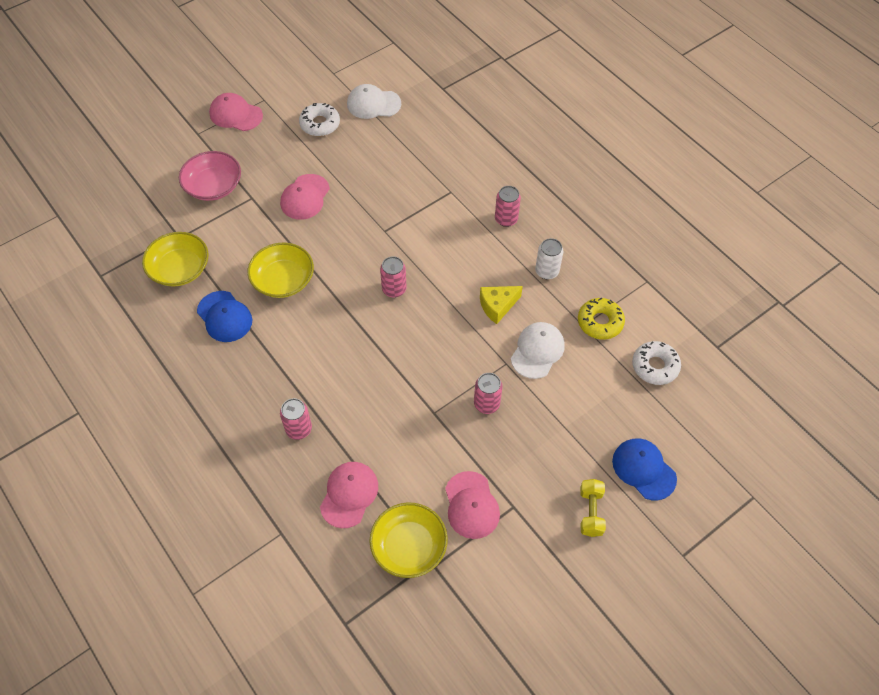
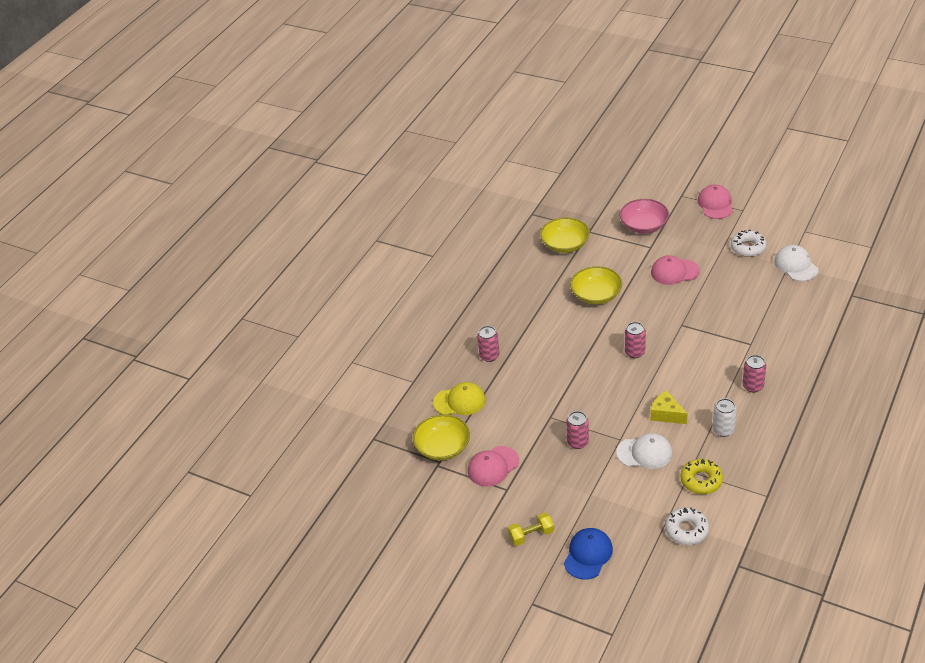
camera: 70 degrees right, 15 degrees down
blue cap [197,291,252,342] -> none
pink cap [320,462,378,528] -> yellow cap [433,382,486,415]

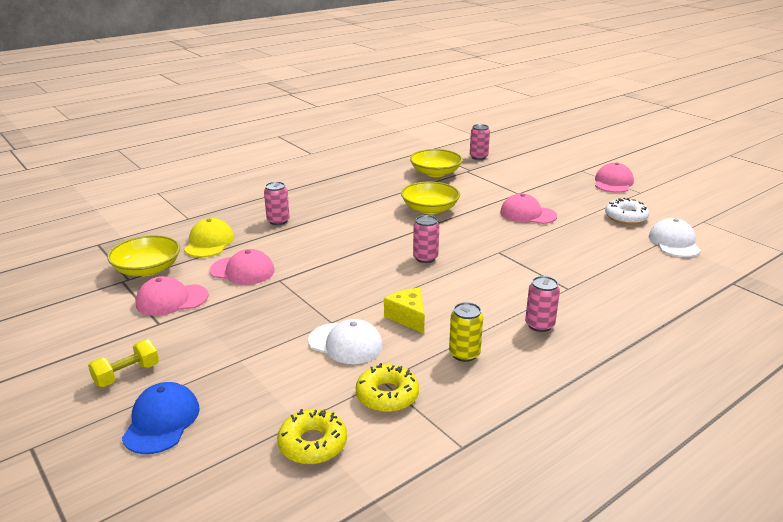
camera: 20 degrees right, 15 degrees down
yellow cap [433,382,486,415] -> yellow cap turned 105 degrees counterclockwise [184,218,234,257]
yellow dumbbell [508,512,554,546] -> yellow dumbbell turned 45 degrees counterclockwise [88,340,159,387]
blue cap [564,528,613,580] -> blue cap turned 45 degrees counterclockwise [122,382,200,454]
pink can [566,411,589,449] -> pink can moved to [470,124,490,160]
pink bowl [620,199,669,234] -> none
white donut [665,507,709,545] -> yellow donut [277,409,347,464]
white can [712,398,737,437] -> yellow can [449,302,483,362]
none -> pink cap [209,249,275,285]

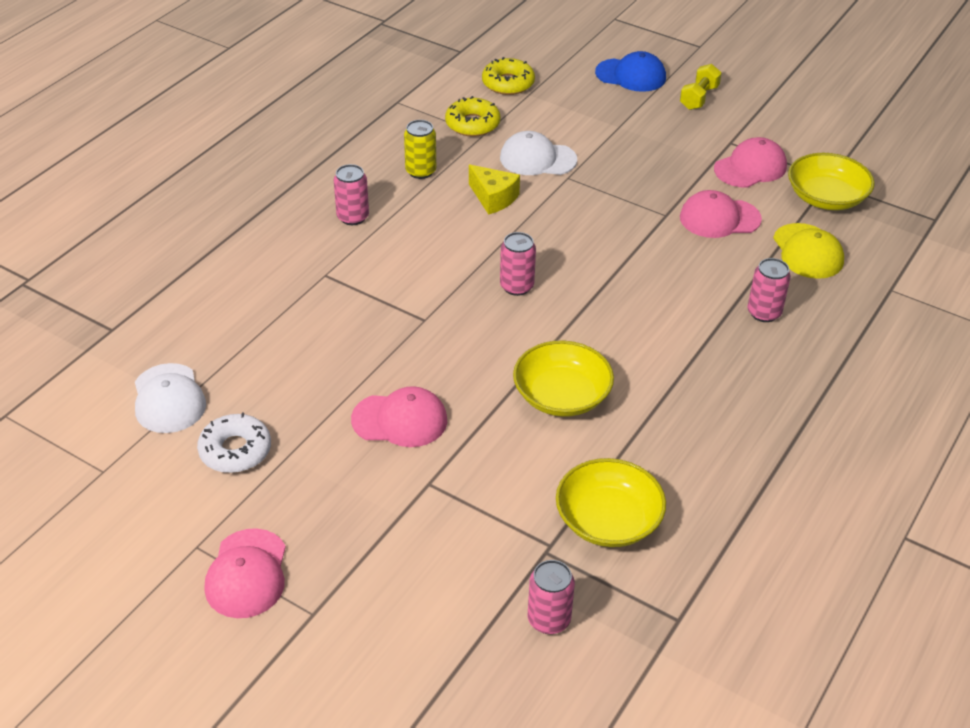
camera: 160 degrees right, 15 degrees up
blue cap [122,382,200,454] -> blue cap turned 60 degrees counterclockwise [595,51,666,92]

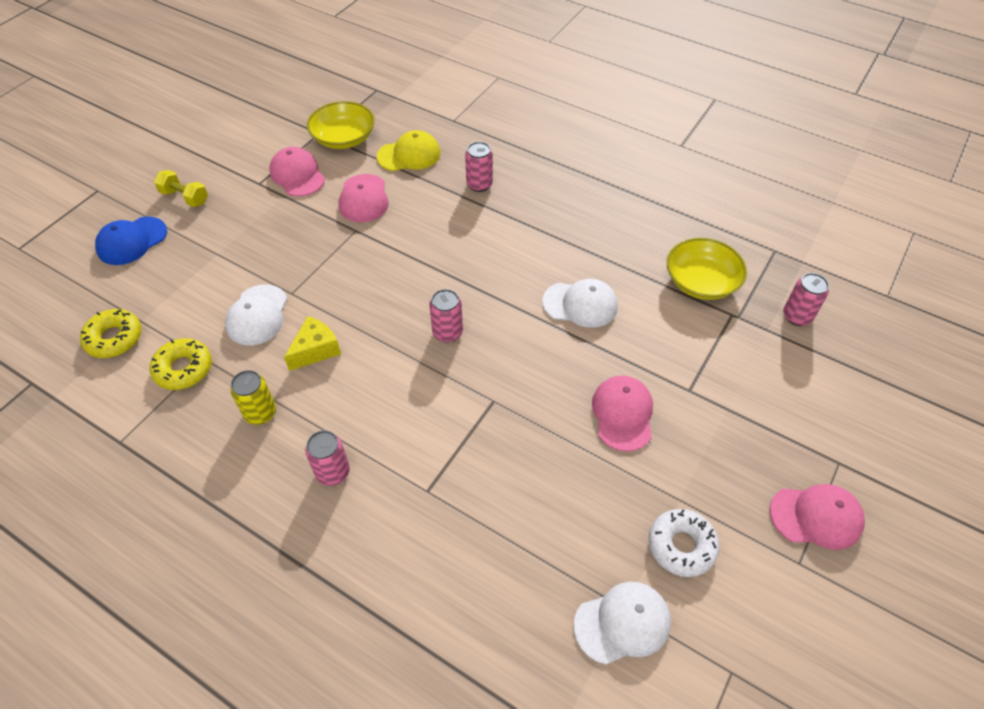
camera: 90 degrees left, 10 degrees up
yellow bowl [513,340,614,417] -> white cap [542,279,618,328]
blue cap [595,51,666,92] -> blue cap turned 150 degrees counterclockwise [95,216,167,265]

